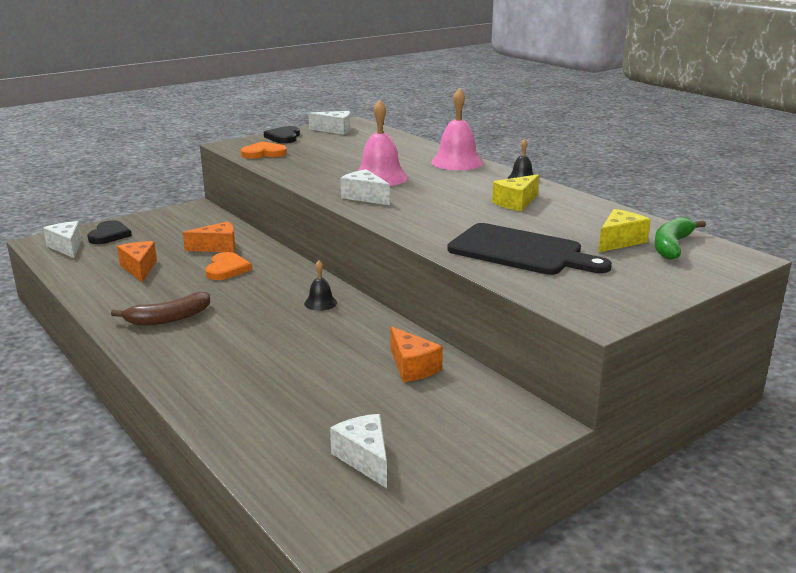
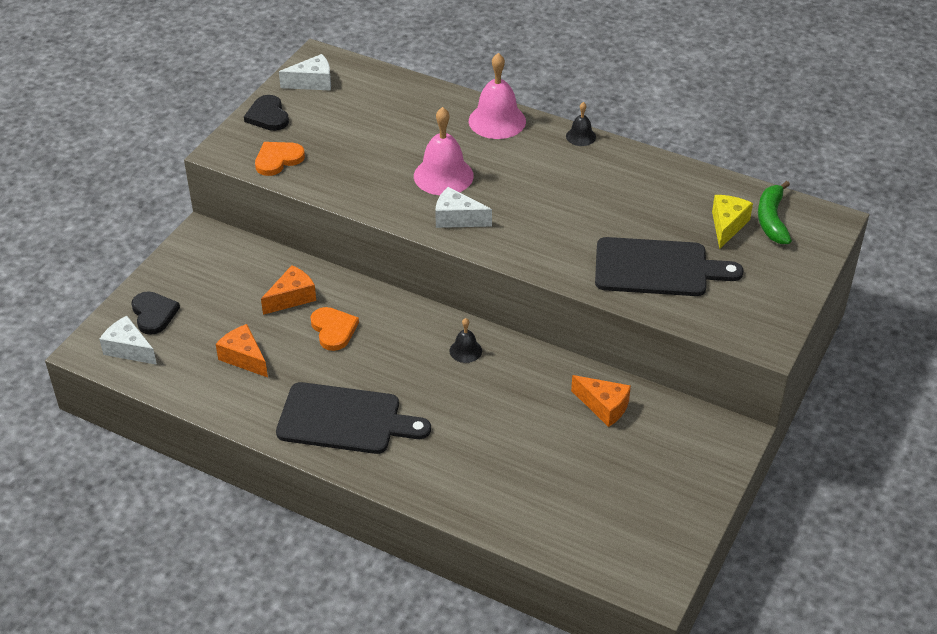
camera: 25 degrees left, 20 degrees up
brown banana [111,292,210,326] -> black cutting board [276,382,431,454]
white cheese [330,414,387,488] -> none
yellow cheese [492,174,539,211] -> none

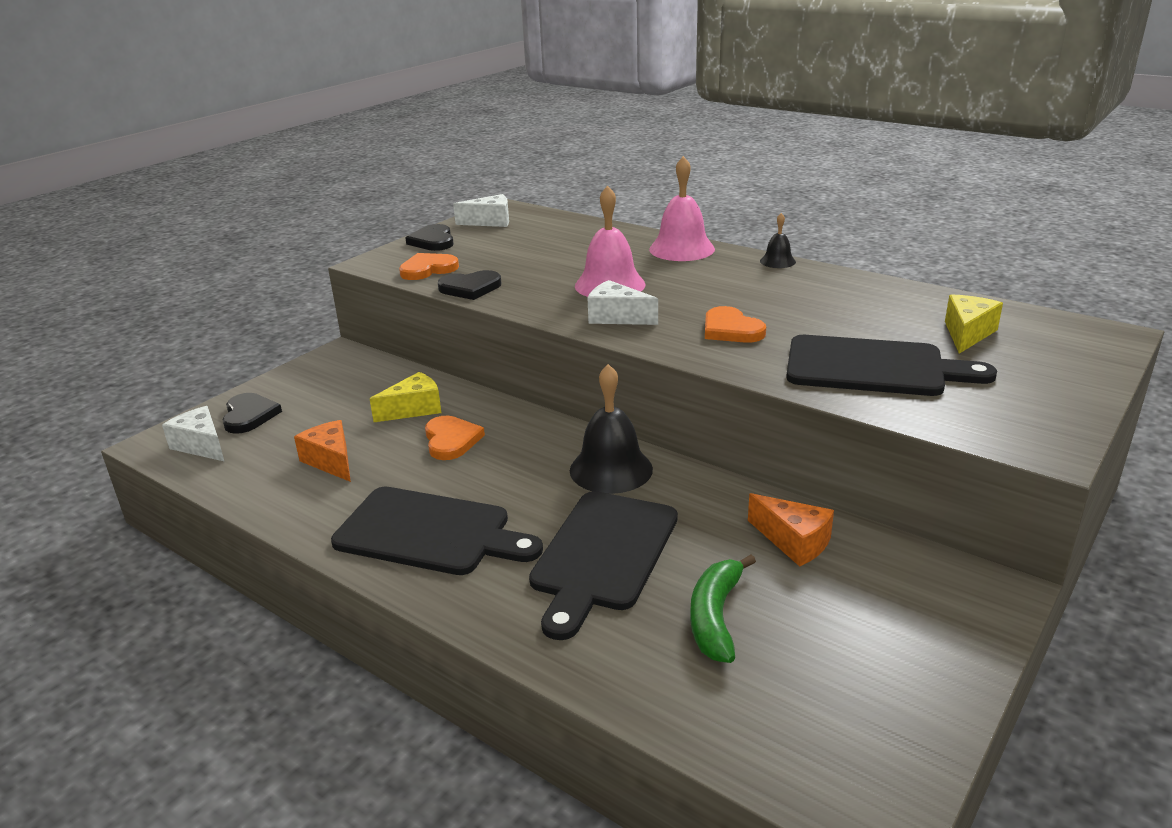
camera: 10 degrees right, 15 degrees down
orange cheese [261,265,316,315] -> yellow cheese [370,372,441,422]
black bell [450,318,482,363] -> black bell [570,364,653,494], size x1.93
green banana [758,181,792,244] -> green banana moved to [690,555,756,663]
none -> black heart [438,270,501,300]
none -> black cutting board [529,491,678,640]
none -> orange heart [705,306,766,343]

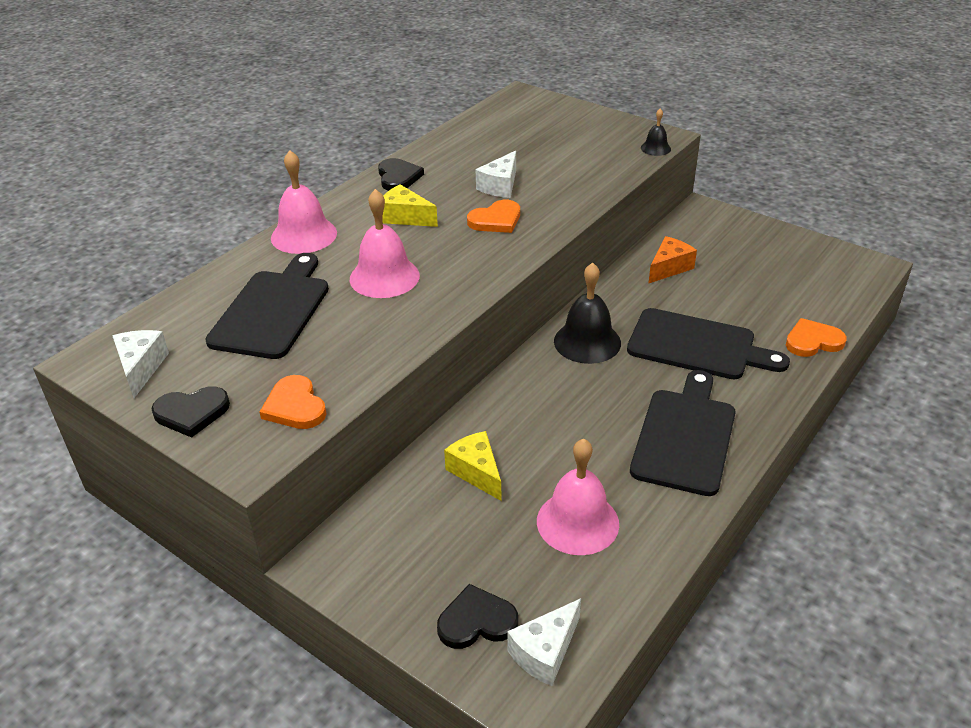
camera: 90 degrees left, 10 degrees up
orange cheese [294,420,351,482] -> pink bell [537,439,619,555]
orange heart [425,416,485,460] -> orange heart moved to [786,318,847,357]
black heart [438,270,501,300] -> black heart moved to [378,158,424,191]
white cheese [587,280,658,325] -> white cheese moved to [476,151,516,198]
green banana [690,555,756,663] -> none
black bell [760,213,796,268] -> black bell moved to [641,109,671,156]
black cutting board [786,335,997,396] -> black cutting board moved to [205,253,329,359]
yellow cheese [945,294,1003,354] -> yellow cheese moved to [382,184,438,227]

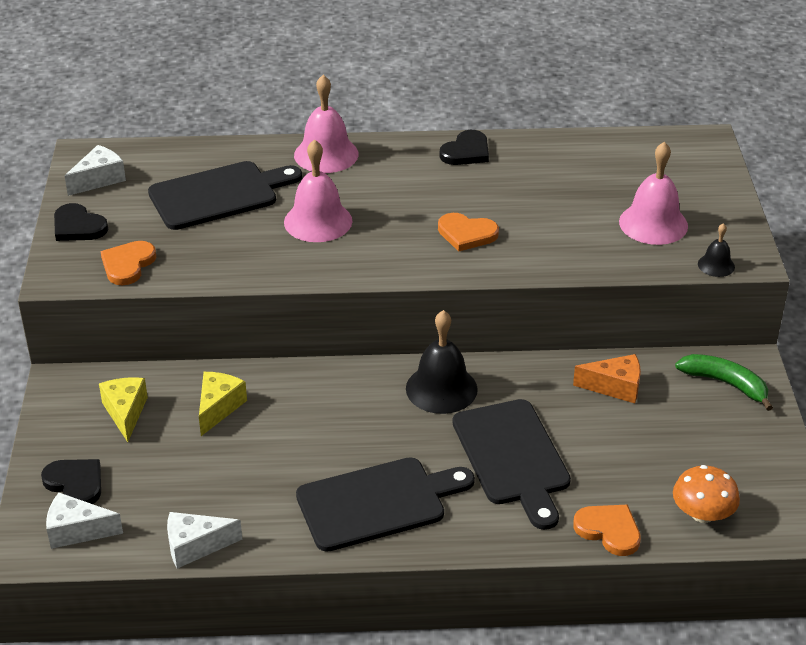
camera: 50 degrees right, 0 degrees up
yellow cheese [382,184,438,227] -> yellow cheese moved to [99,377,148,442]
white cheese [476,151,516,198] -> white cheese moved to [167,512,242,569]
pink bell [537,439,619,555] -> pink bell moved to [619,142,688,245]
none -> orange mushroom [673,465,740,523]
none -> green banana [675,354,773,411]

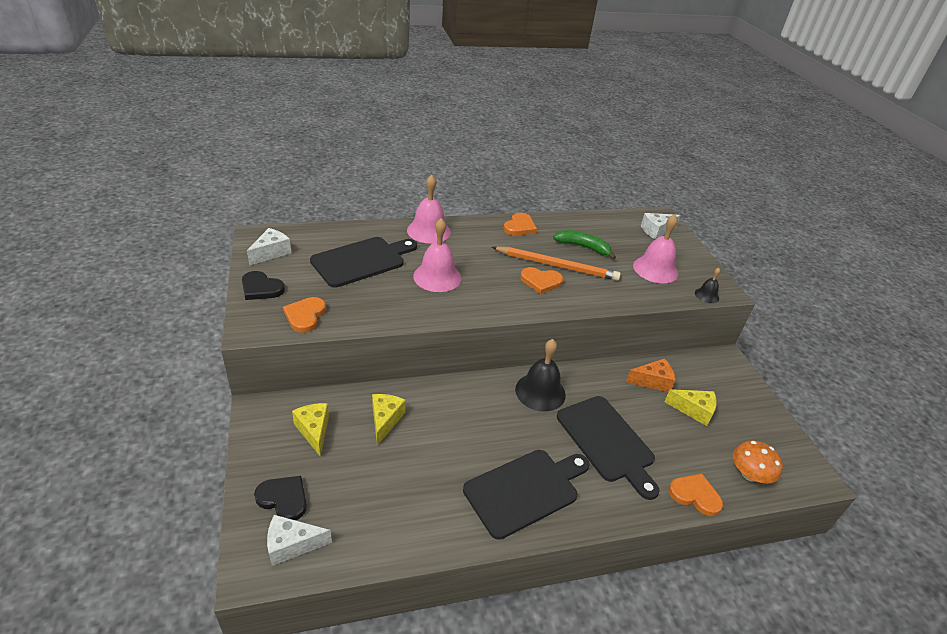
camera: 15 degrees left, 0 degrees up
white cheese [167,512,242,569] -> white cheese moved to [641,213,681,239]
black heart [440,130,489,165] -> orange heart [503,213,537,236]
green banana [675,354,773,411] -> green banana moved to [553,230,616,259]
none -> orange pencil [492,246,621,281]
none -> yellow cheese [664,389,717,426]

